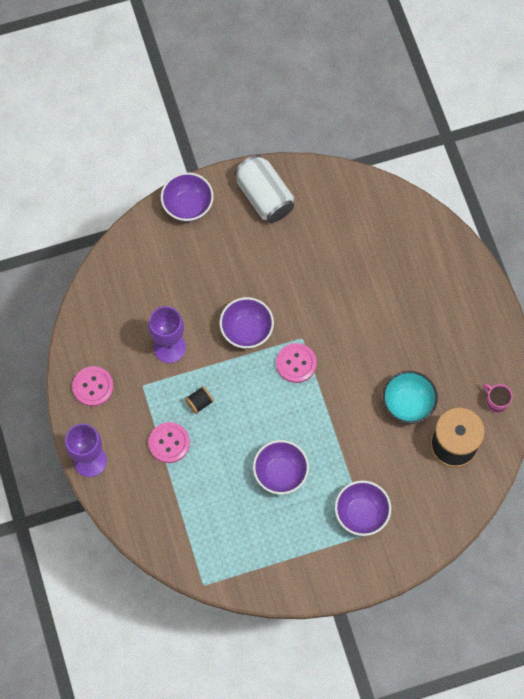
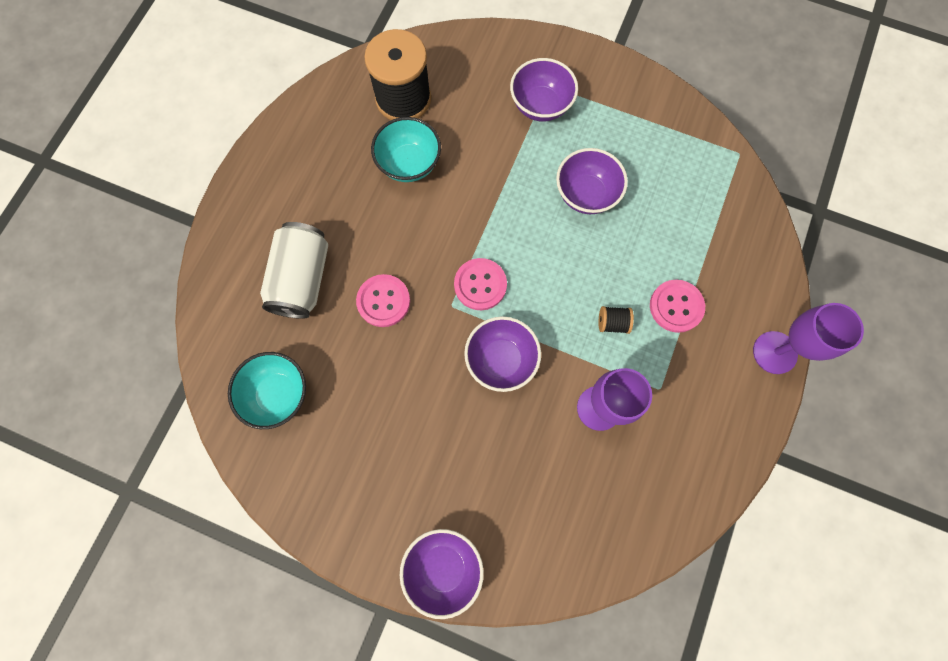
camera: 140 degrees left, 5 degrees up
pink button [72,366,114,406] -> pink button moved to [356,274,410,327]
white can [234,155,294,223] -> white can moved to [260,222,328,319]
pink mug [483,383,513,413] -> none
none -> turquoise bowl [228,352,306,429]

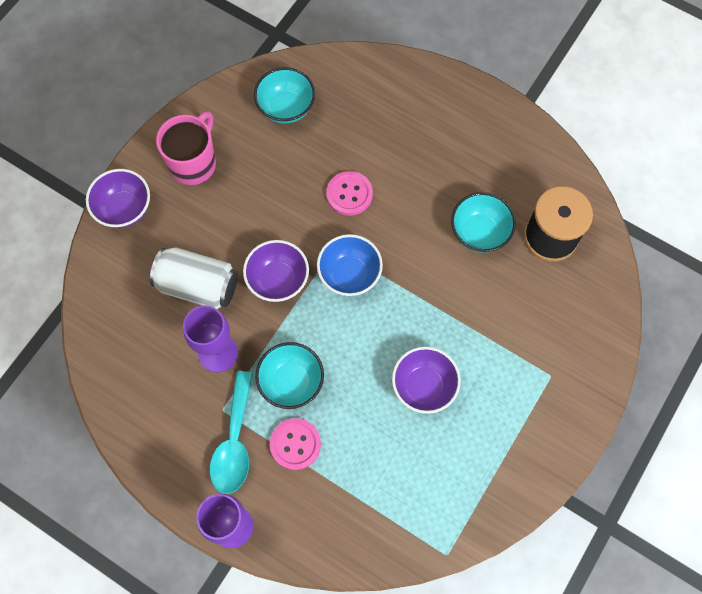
camera: 100 degrees right, 5 degrees down
white can [260,222,328,319] -> white can moved to [150,247,238,309]
pink button [454,258,507,310] -> blue bowl [317,234,383,296]
purple bowl [510,58,578,122] -> none
black spool [598,306,634,334] -> turquoise bowl [255,342,324,409]
none -> pink mug [156,111,216,185]
none -> turquoise spoon [209,371,253,494]

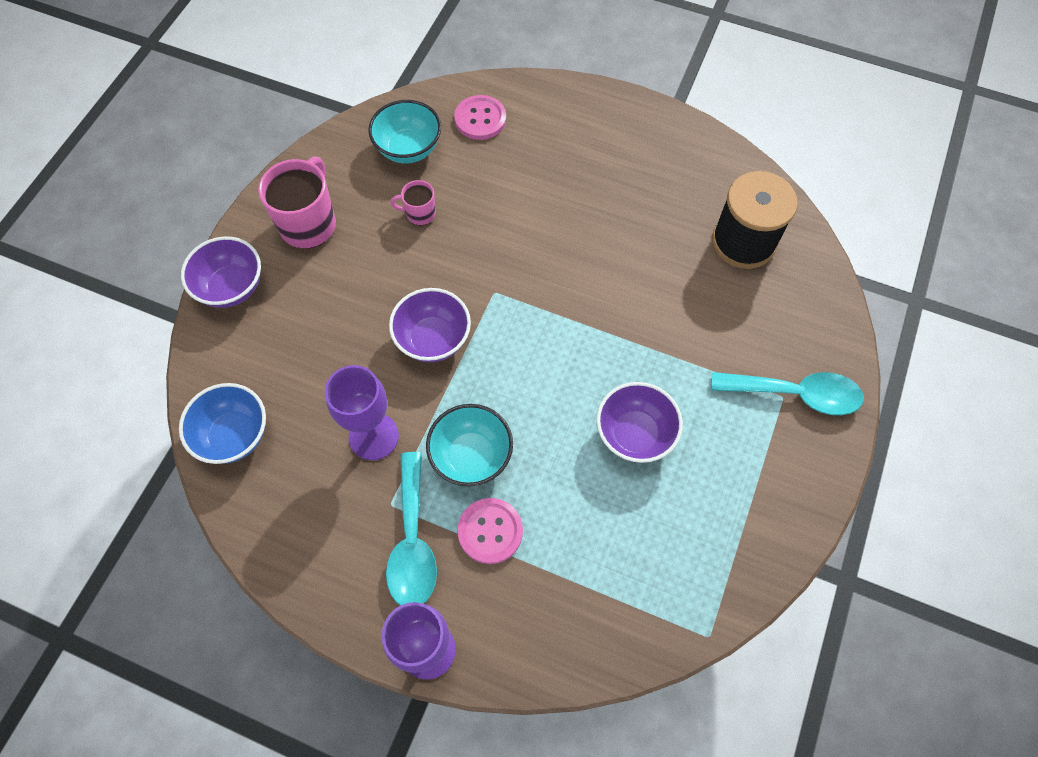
camera: 10 degrees left, 5 degrees down
white can [150,247,238,309] -> none
blue bowl [317,234,383,296] -> blue bowl moved to [179,383,266,464]
pink button [326,171,373,216] -> pink button moved to [454,95,506,140]
turquoise bowl [451,192,516,253] -> none
none -> pink mug [390,180,436,225]
none -> turquoise spoon [711,372,864,415]

